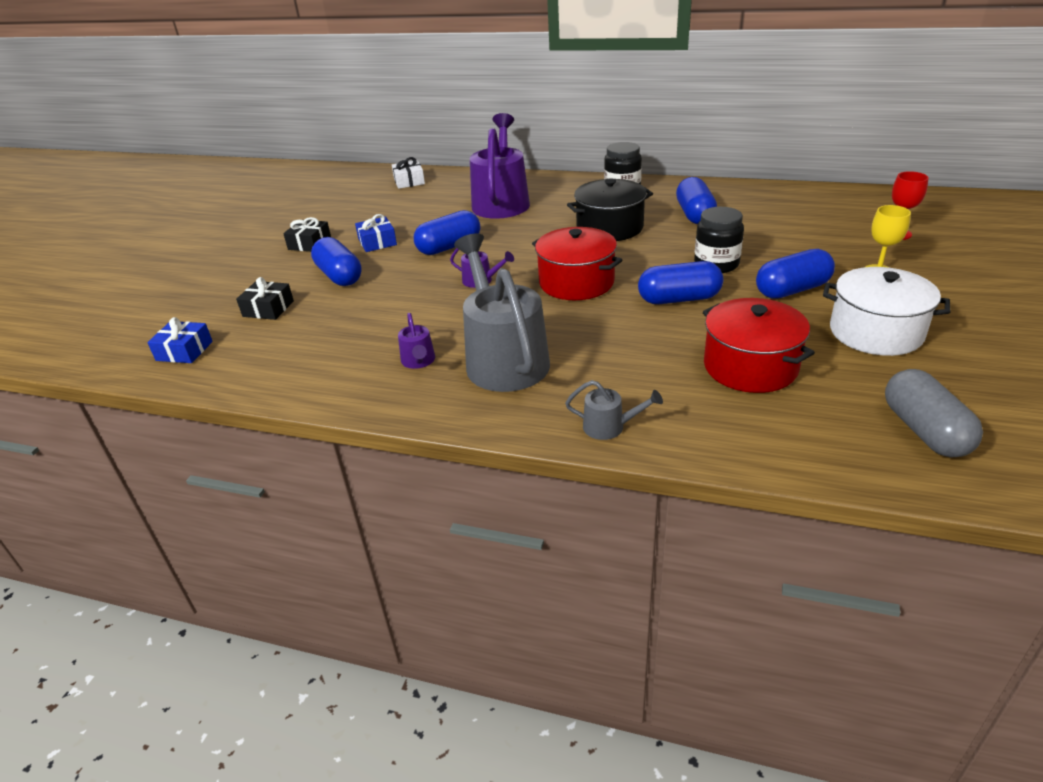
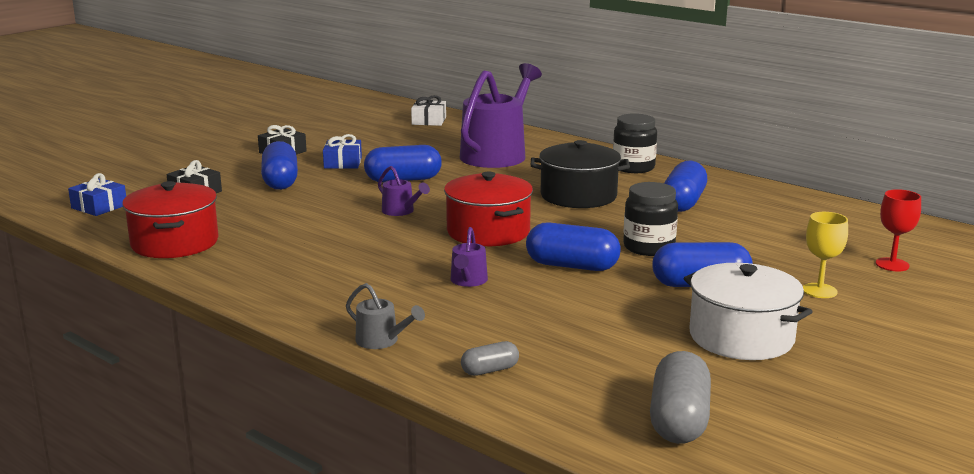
camera: 20 degrees right, 15 degrees down
purple watering can [398,313,435,369] -> purple watering can moved to [450,227,488,287]
grey watering can [454,233,550,392] -> none
red pot [703,298,815,393] -> red pot moved to [122,181,219,258]
none -> grey capsule [461,341,519,376]

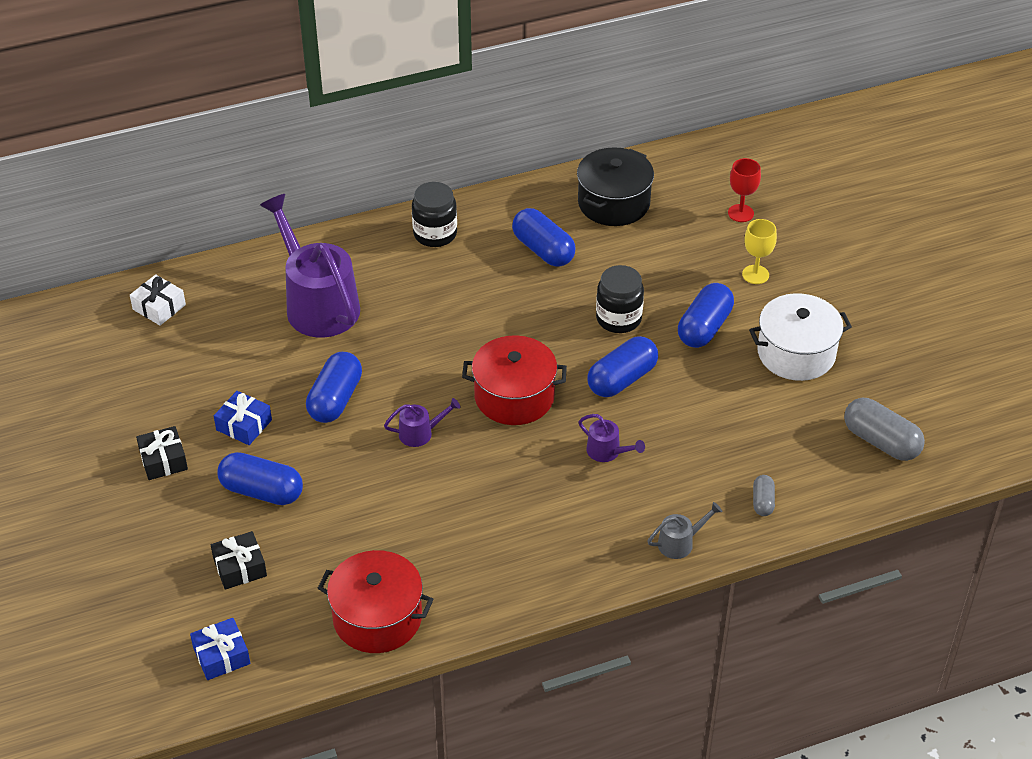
camera: 60 degrees left, 25 degrees up
black pot [531,140,630,208] -> black pot moved to [577,147,654,226]

